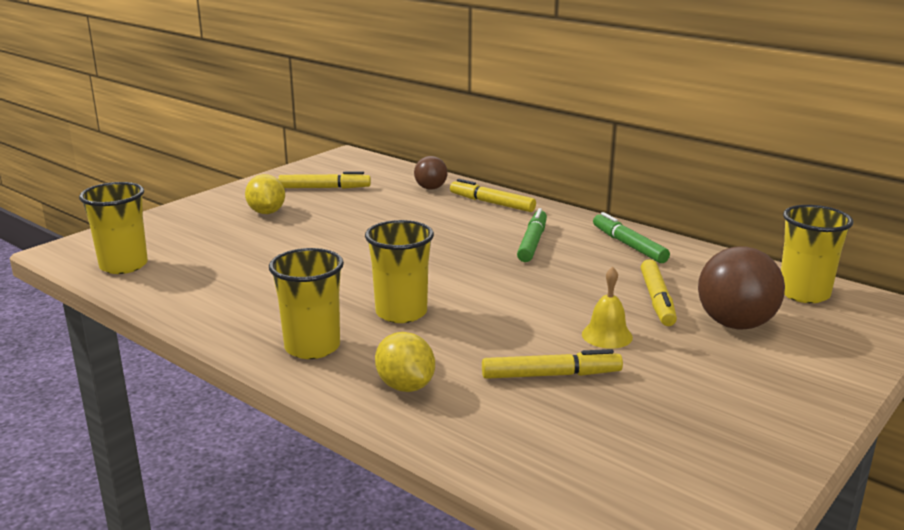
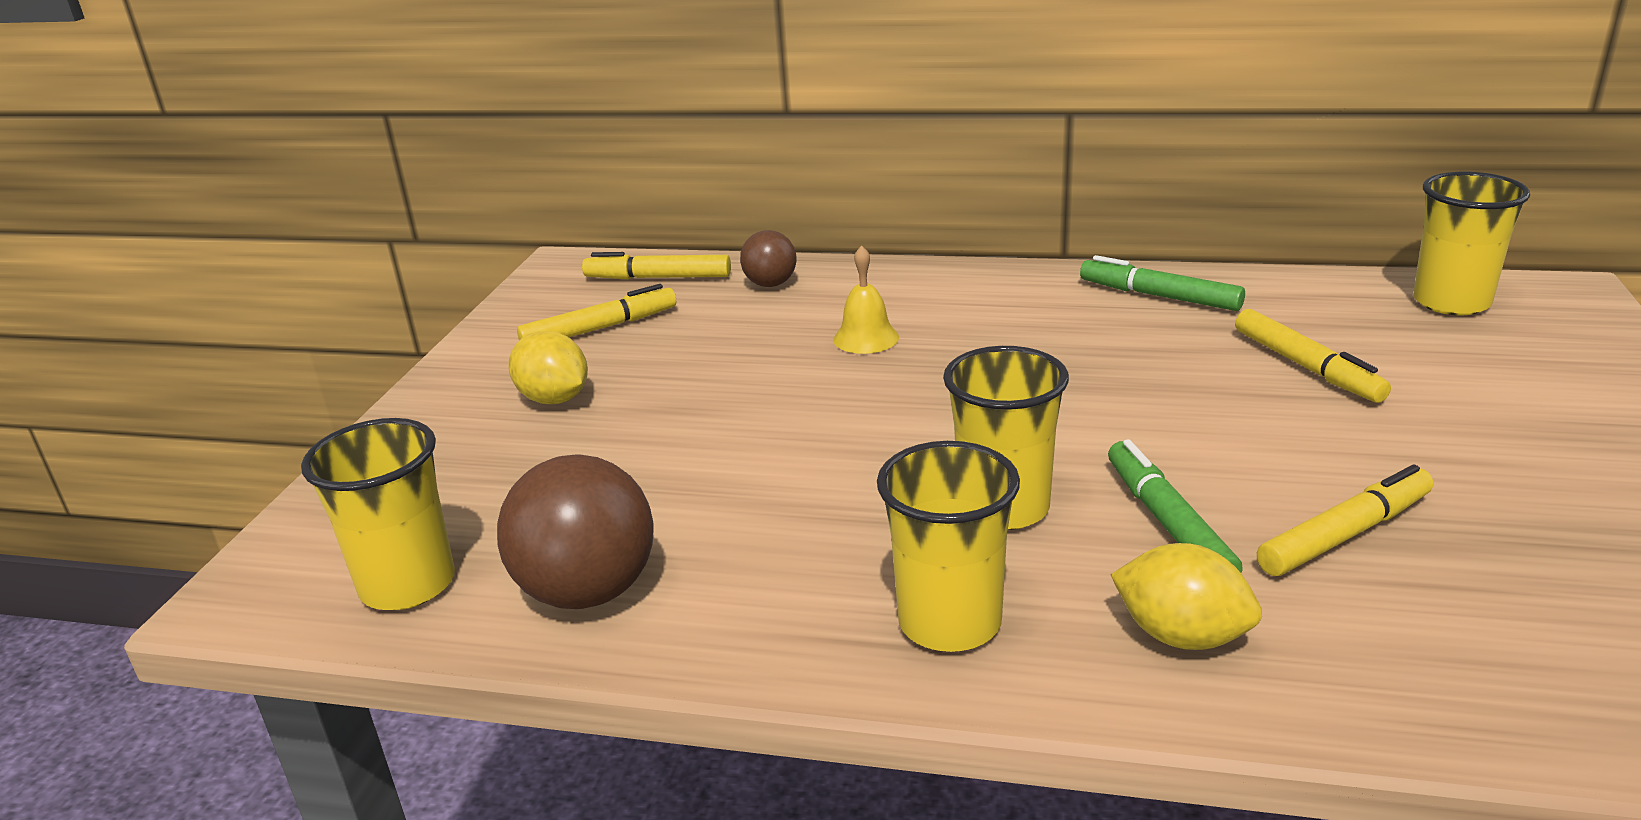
camera: 25 degrees left, 5 degrees up
yellow marker [450,179,536,212] -> yellow marker moved to [582,252,731,279]
green marker [517,208,547,262] -> green marker moved to [1108,439,1243,573]
yellow bell [582,267,633,349] -> yellow bell moved to [833,245,899,354]
brown ball [698,247,785,330] -> brown ball moved to [497,454,654,609]

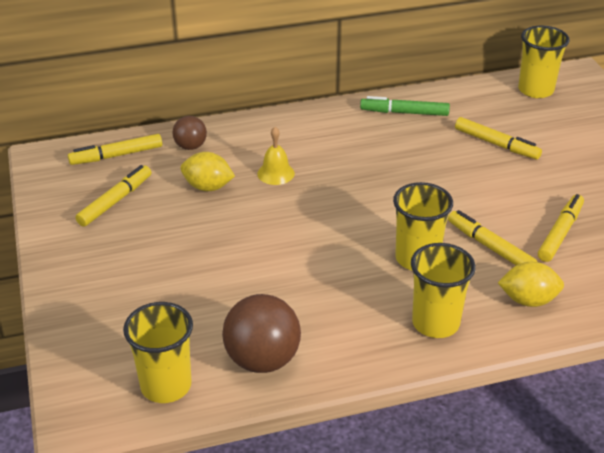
camera: 30 degrees left, 10 degrees up
yellow lemon [508,331,588,404] -> yellow lemon moved to [181,152,235,191]
green marker [1108,439,1243,573] -> yellow marker [448,210,537,265]

